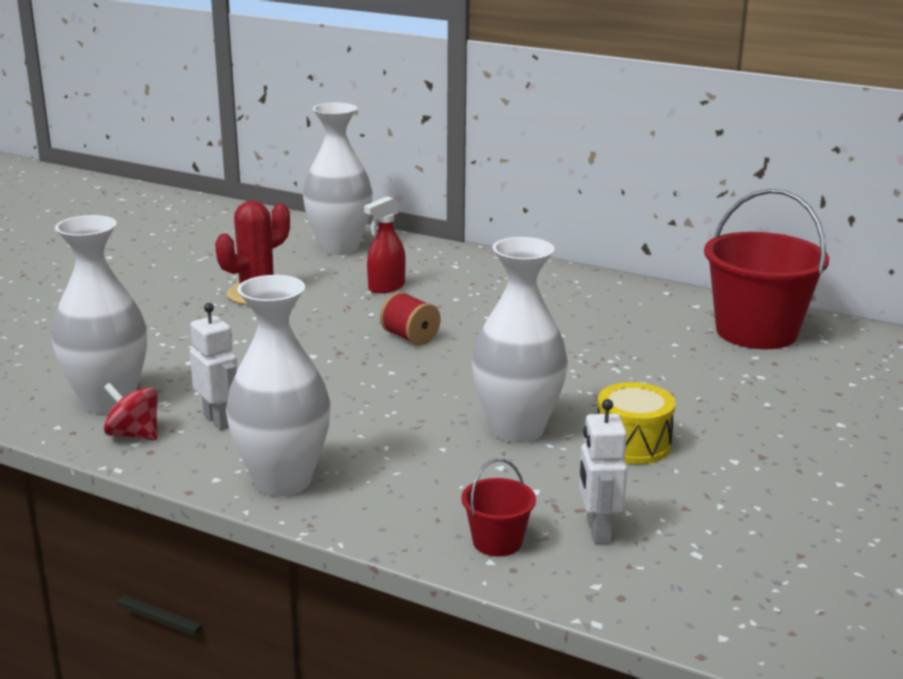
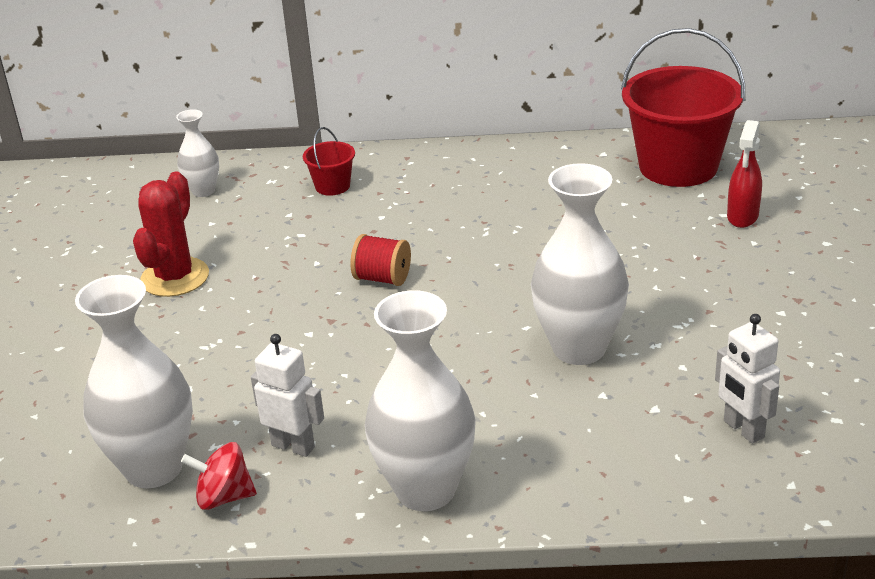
camera: 25 degrees left, 10 degrees up
white vase [303,103,373,255] -> white vase [176,109,219,197], size x0.53
red spray bottle [364,196,406,294] -> red spray bottle moved to [727,120,762,228]
red bucket [461,459,536,557] -> red bucket moved to [303,127,355,196]
yellow drum [597,382,676,464] -> none

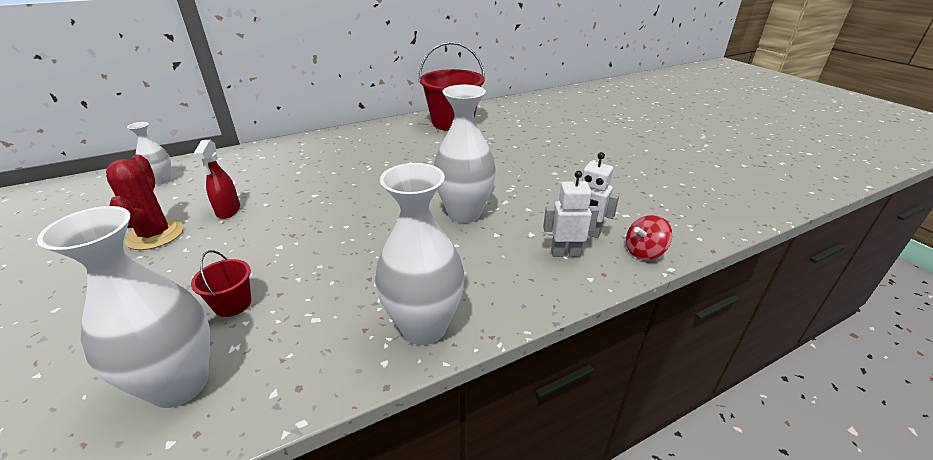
camera: 30 degrees left, 0 degrees up
red spinning top [181,442,257,510] -> red spinning top moved to [626,215,672,260]
white robot [251,334,324,457] -> white robot moved to [543,171,599,257]
red bucket [303,127,355,196] -> red bucket moved to [191,250,251,317]
red spool [350,234,411,286] -> none
red spray bottle [727,120,762,228] -> red spray bottle moved to [193,140,240,219]

